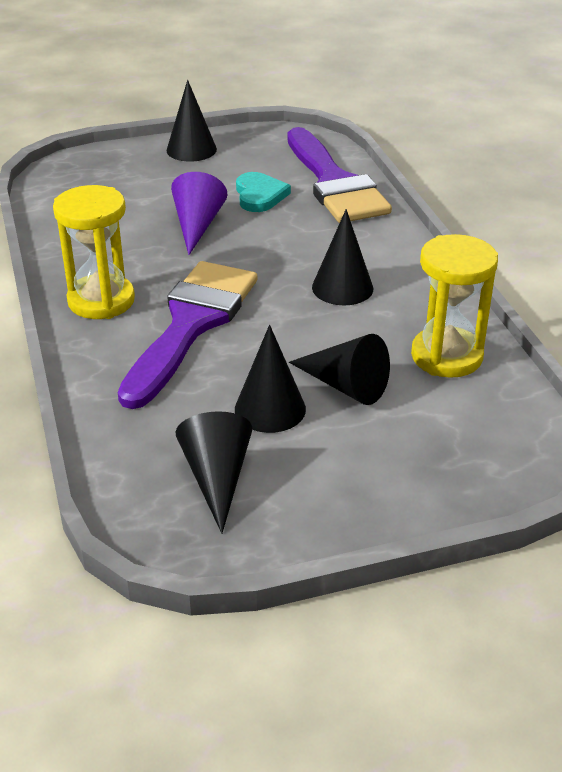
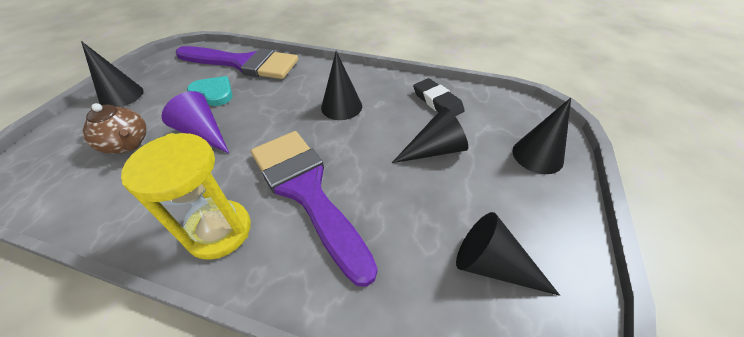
camera: 55 degrees left, 10 degrees up
black cone [235,325,306,433] -> black cone moved to [512,98,571,174]
yellow hourglass [411,234,498,378] -> black eraser [413,78,465,116]
none -> brown teapot [83,103,147,154]

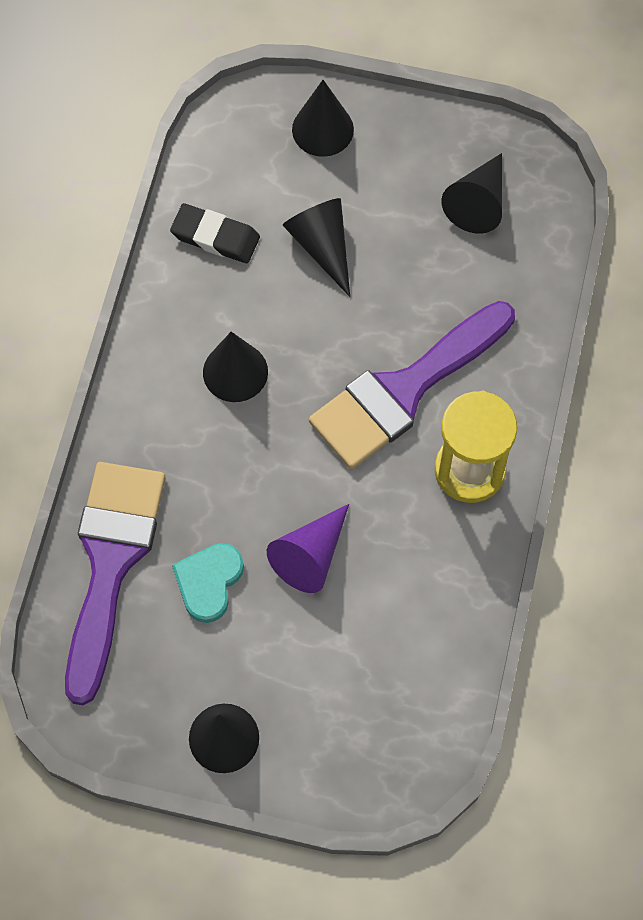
camera: 95 degrees left, 20 degrees up
brown teapot [83,103,147,154] -> none
black eraser [413,78,465,116] -> black eraser turned 60 degrees clockwise [170,203,260,263]

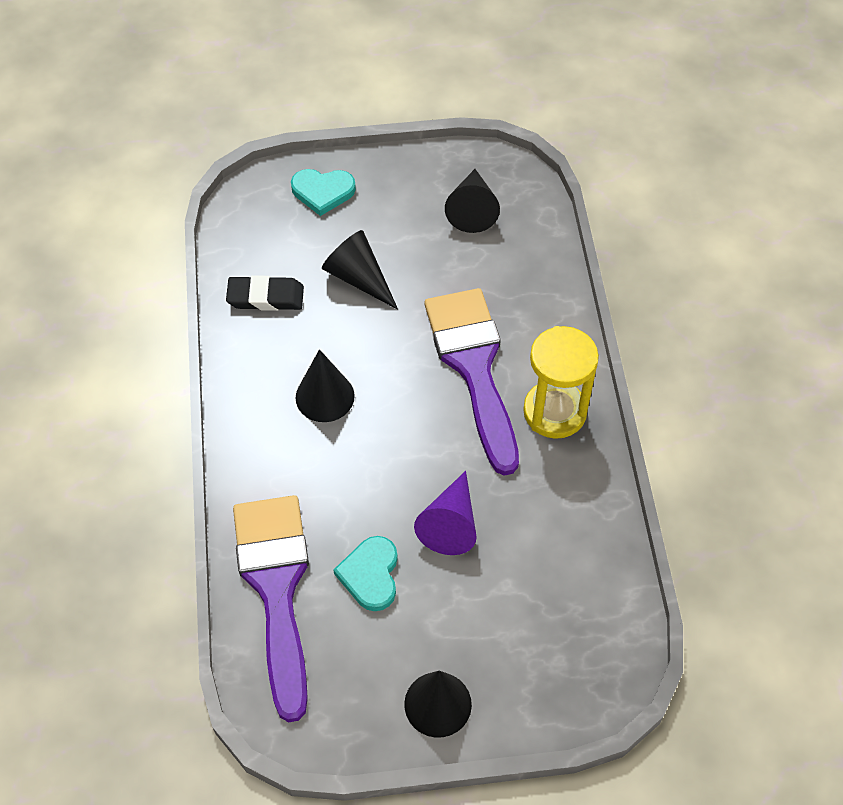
camera: 20 degrees left, 10 degrees down
black cone [292,80,354,157] -> turquoise heart [291,169,356,216]
purple brush [309,301,515,469] -> purple brush turned 135 degrees clockwise [424,288,519,476]

